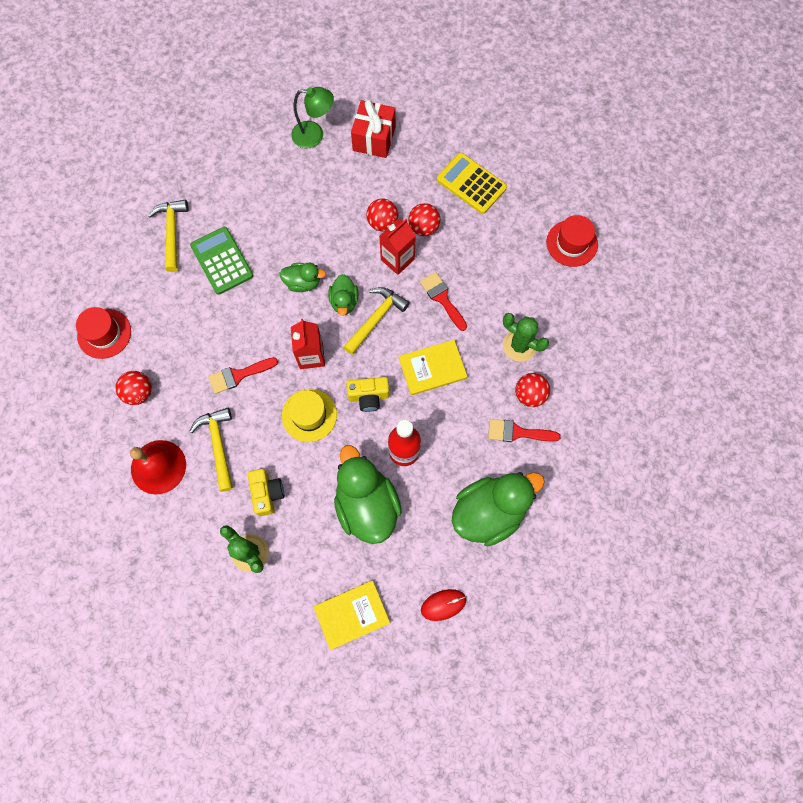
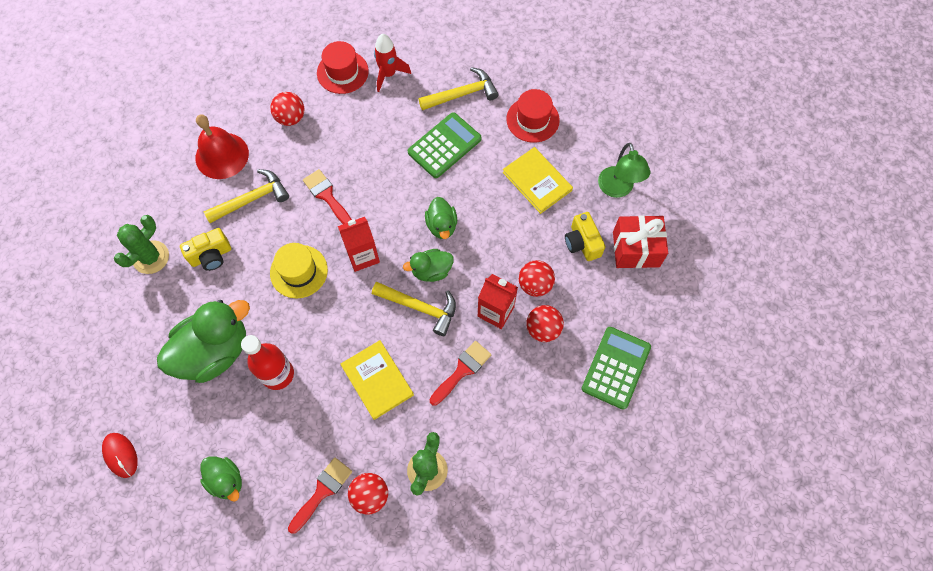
camera: 75 degrees right, 5 degrees down
yellow book [314,580,390,650] -> yellow book moved to [502,147,573,214]
yellow camera [346,377,389,412] -> yellow camera moved to [565,212,605,261]
yellow calculator [437,153,507,214] -> green calculator [582,327,651,410]
green duck [452,472,545,546] -> green duck [200,457,242,502], size x0.52
red brush [488,419,561,442] -> red brush turned 45 degrees clockwise [288,457,352,534]
red hat [546,215,598,267] -> red hat moved to [506,89,560,143]
none -> red rocket [374,34,411,92]

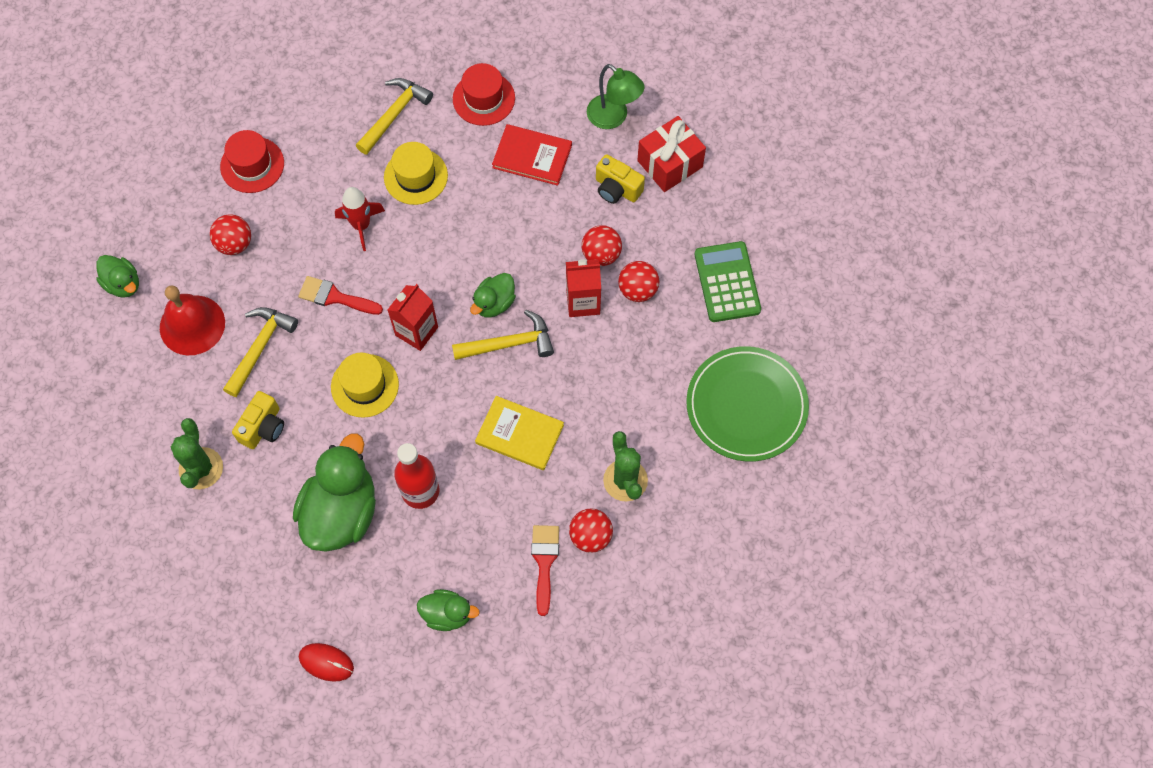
camera: 35 degrees left, 0 degrees up
red rocket [374,34,411,92] -> red rocket moved to [335,187,385,251]
green calculator [408,112,482,178] -> yellow hat [384,142,448,205]
green duck [425,197,457,239] -> green duck moved to [96,255,139,298]
red brush [429,341,492,406] -> none
yellow book [502,147,573,214] -> red book [492,124,572,186]
none -> green plate [686,346,809,462]

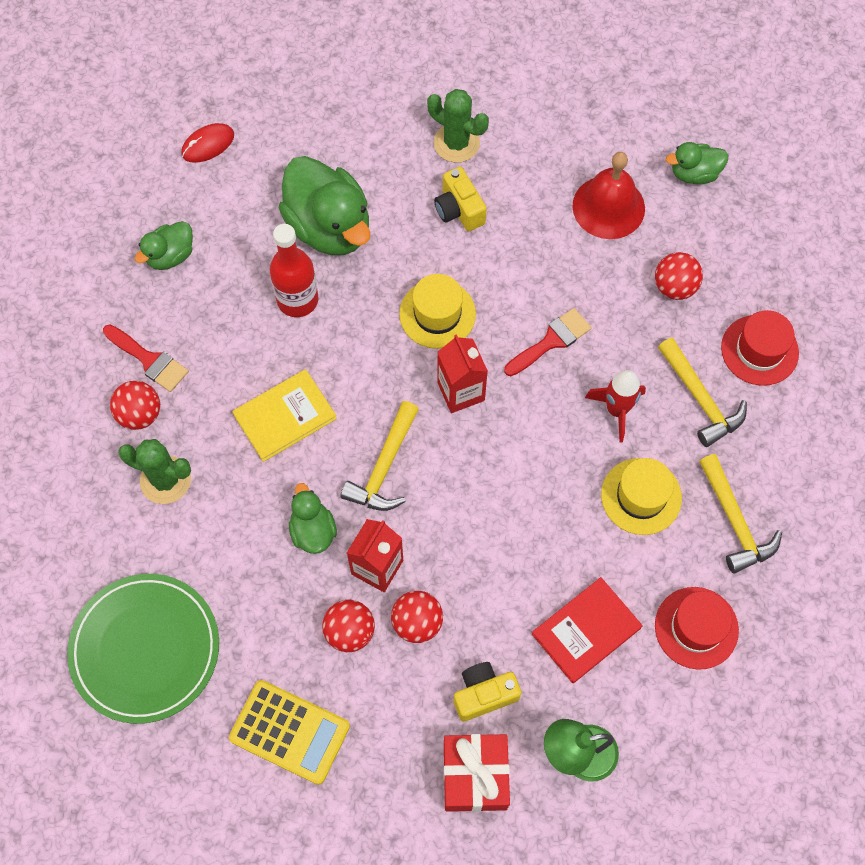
camera: 125 degrees right, 0 degrees up
yellow hammer [223,307,298,397] -> yellow hammer moved to [658,337,747,447]
green duck [470,273,516,318] -> green duck moved to [289,483,337,554]
green calculator [695,241,761,322] -> yellow calculator [229,680,350,785]

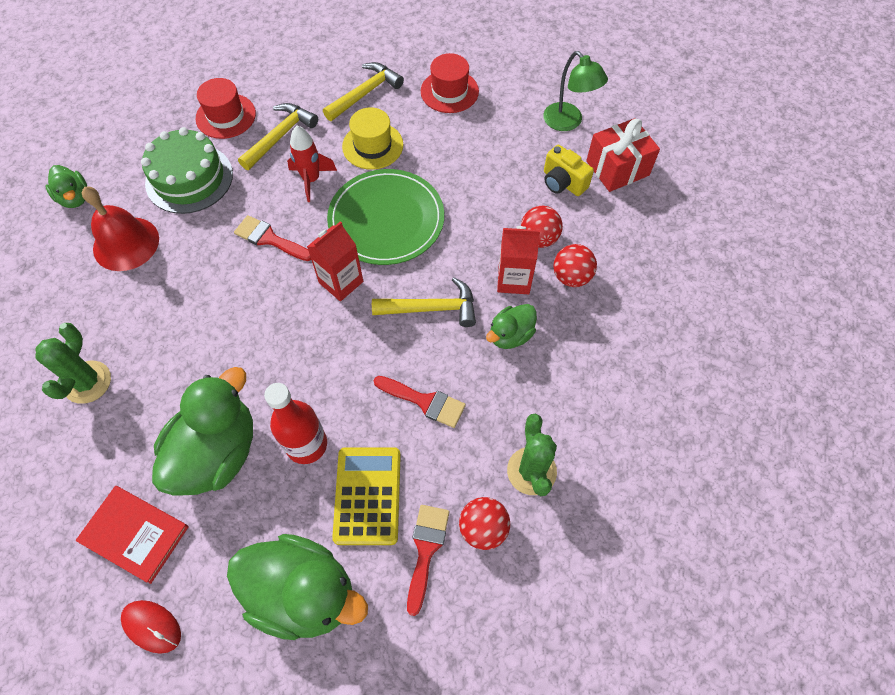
camera: 115 degrees left, 5 degrees down
green plate [67,574,219,724] -> green plate moved to [327,169,444,265]
green duck [135,221,193,270] -> green duck [227,534,368,640], size x1.92
yellow calculator [229,680,350,785] -> yellow calculator moved to [332,447,401,545]
yellow book [232,369,337,462] -> red brush [374,376,466,428]
yellow hat [399,274,476,349] -> none
yellow camera [434,167,487,231] -> none
red book [532,577,642,683] -> red book moved to [76,486,189,584]
red ball [655,252,703,300] -> green cake [141,127,233,214]

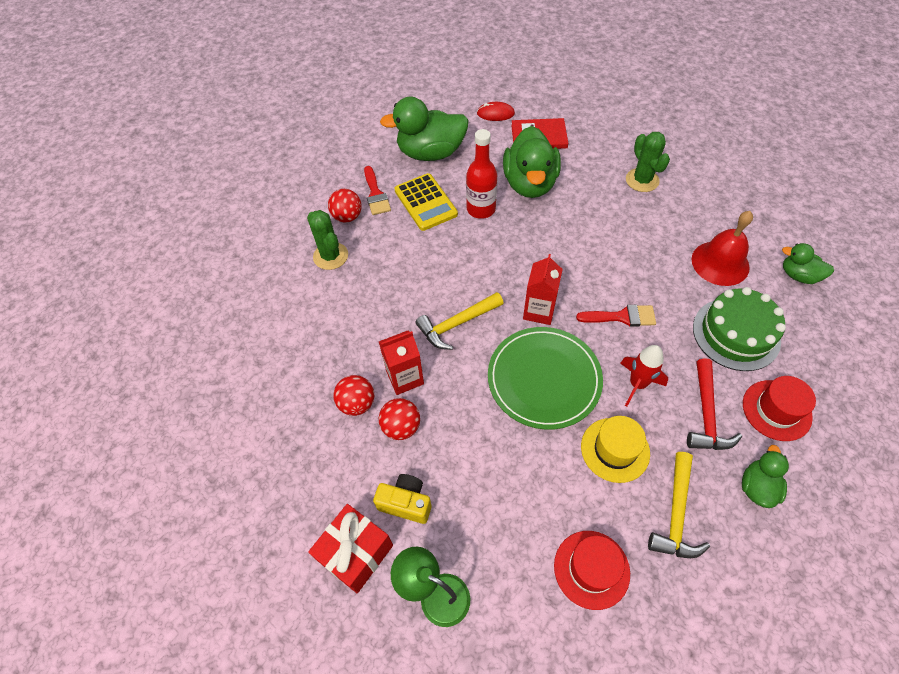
camera: 155 degrees right, 5 degrees down
yellow hammer [238,103,318,170] -> red hammer [687,358,742,450]
red brush [374,376,466,428] -> none
green duck [486,304,537,349] -> green duck moved to [742,445,789,508]

